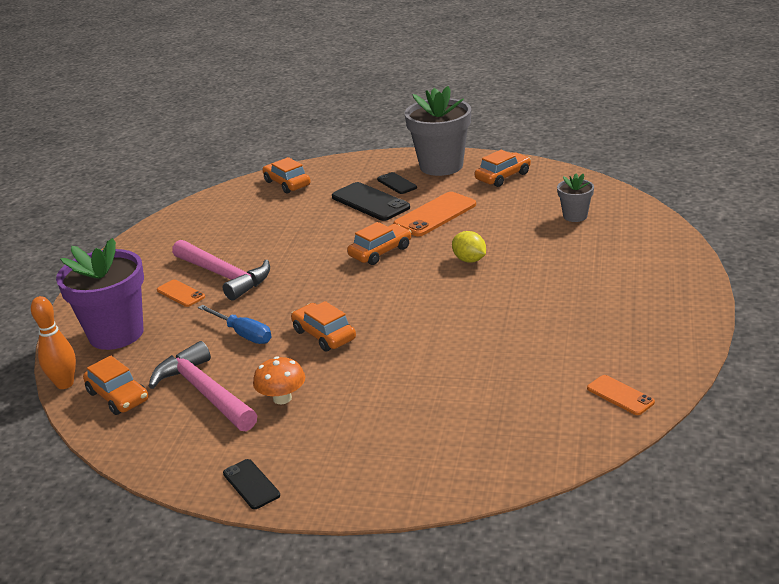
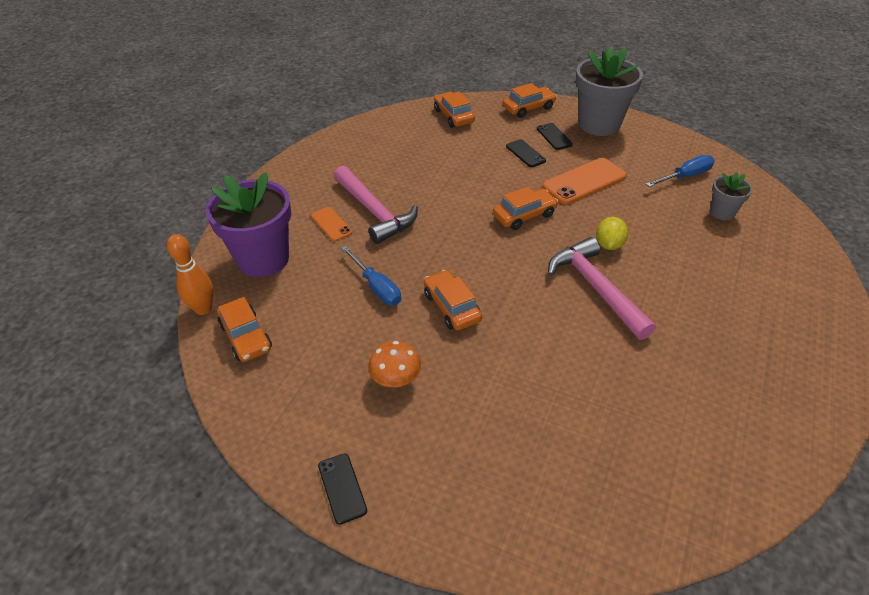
camera: 10 degrees right, 15 degrees up
pink hammer [148,341,258,431] -> pink hammer moved to [548,237,656,340]
black phone [332,182,410,221] -> black phone [506,139,546,167], size x0.56
yellow lemon [452,231,486,262] -> yellow lemon turned 45 degrees clockwise [596,217,628,250]
orange car [475,150,531,187] -> orange car moved to [503,83,557,118]
orange phone [587,375,655,415] -> none
none -> blue screwdriver [646,155,715,187]

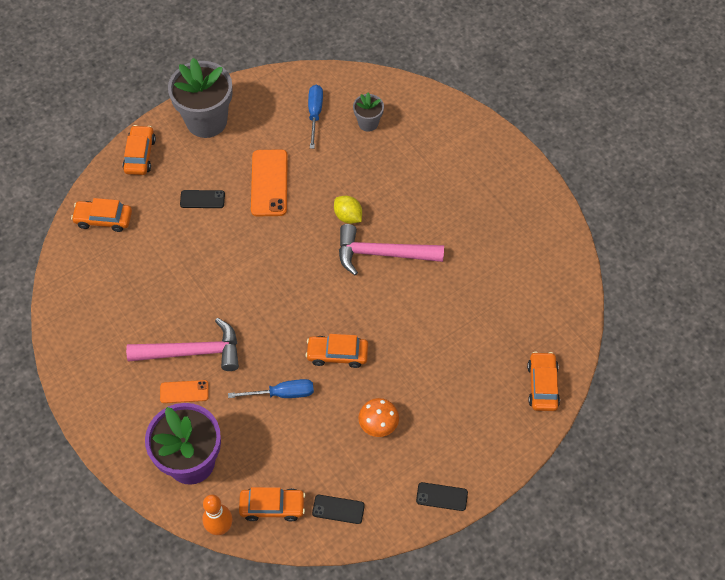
camera: 60 degrees left, 15 degrees up
orange car [493,186,558,230] -> orange car moved to [527,352,560,411]
black phone [537,123,573,150] -> black phone moved to [312,495,365,524]

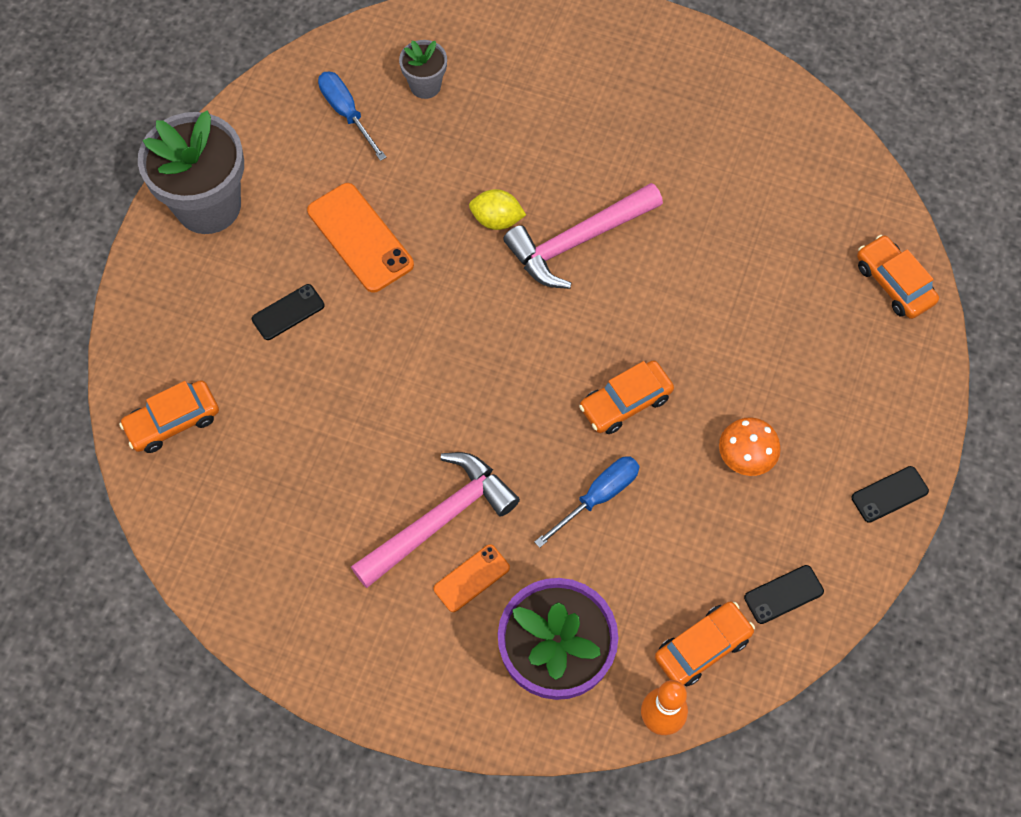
camera: 35 degrees left, 5 degrees up
orange car [123,125,156,175] -> none

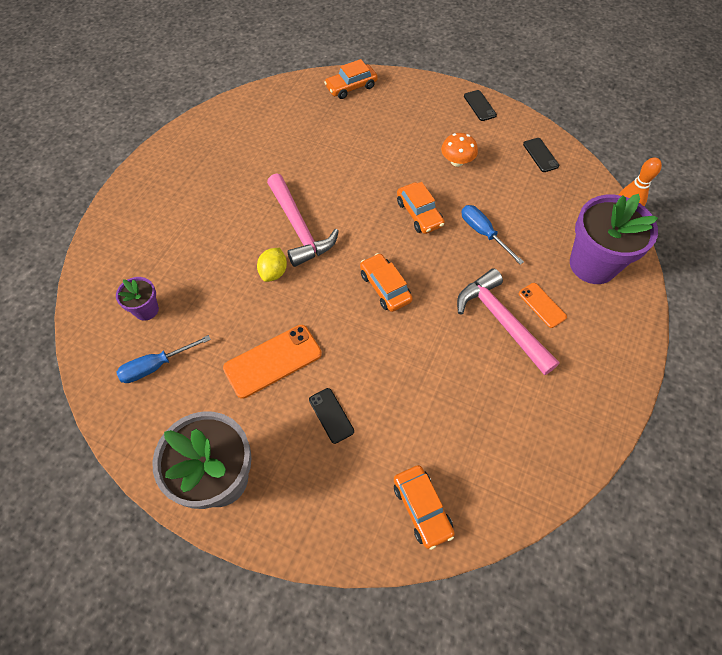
camera: 85 degrees left, 5 degrees down
grey flower pot [399,40,447,99] -> purple flower pot [116,277,159,321]
orange car [655,602,755,687] -> orange car moved to [360,253,413,312]

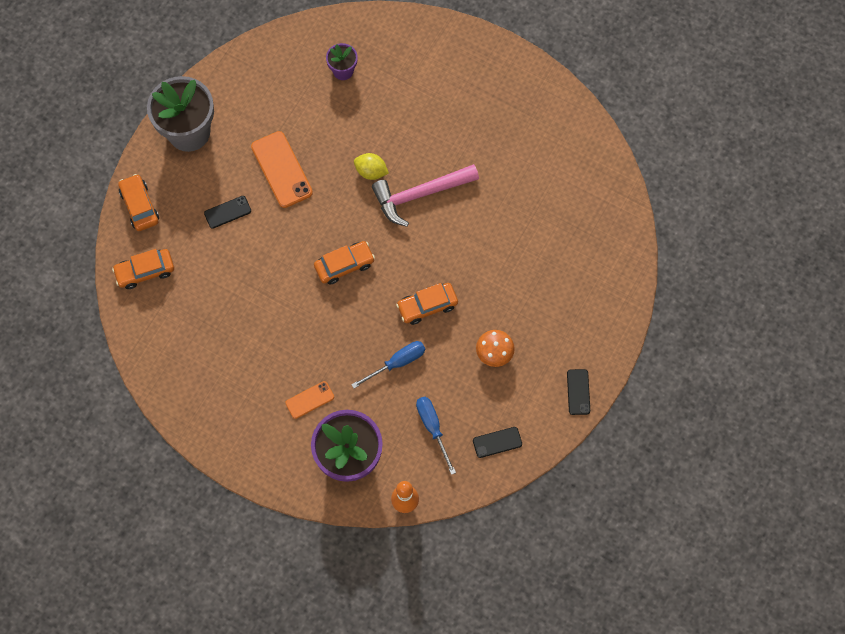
camera: 95 degrees right, 10 degrees up
blue screwdriver [116,335,211,383] -> blue screwdriver moved to [416,397,456,475]
orange car [324,59,378,99] -> orange car moved to [118,174,159,231]
pink hammer [457,269,560,375] -> none
black phone [464,90,497,121] -> black phone turned 75 degrees counterclockwise [567,369,590,415]

